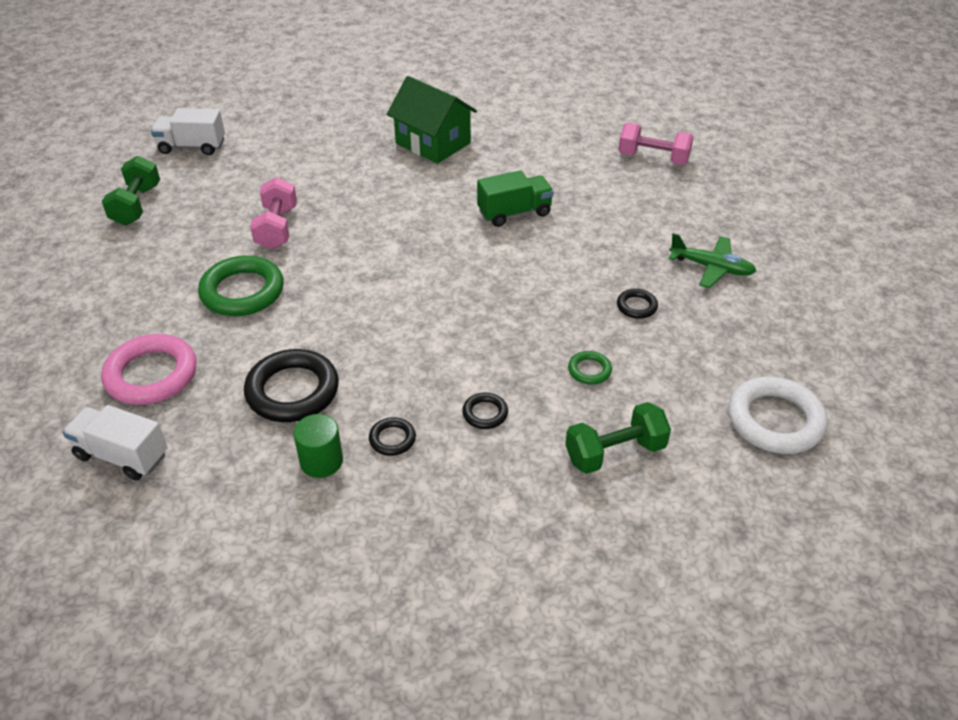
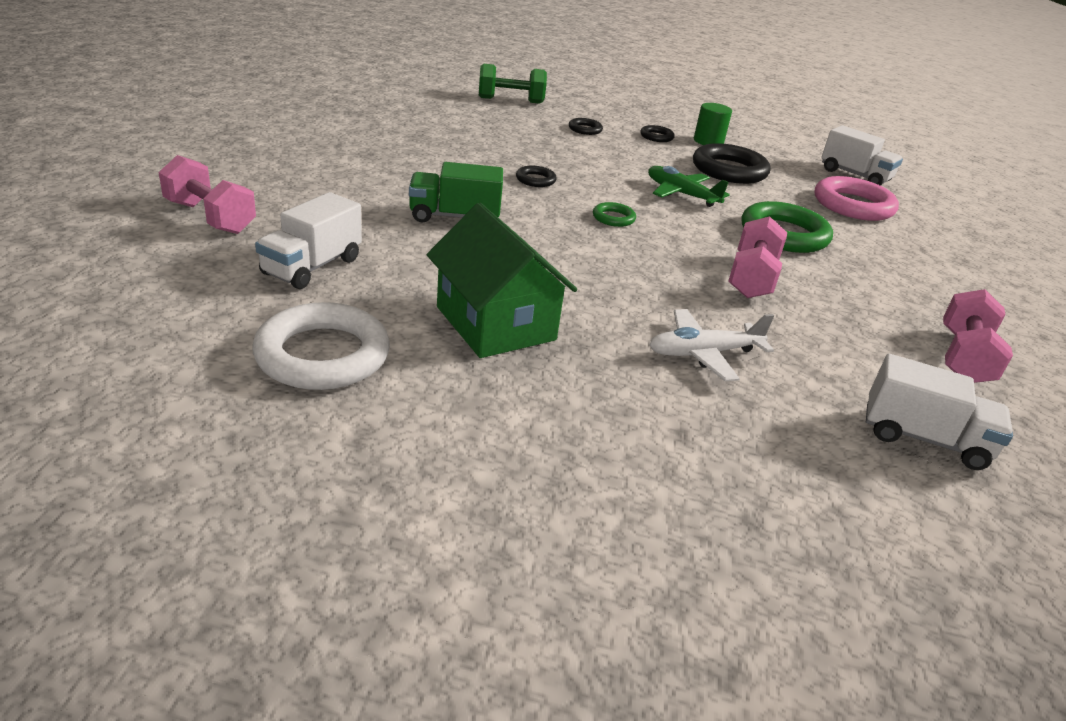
camera: 165 degrees left, 10 degrees down
green dumbbell [102,156,160,225] -> pink dumbbell [943,289,1013,383]
green ring [568,351,612,385] -> green ring moved to [593,202,636,227]
black ring [617,289,658,319] -> black ring moved to [516,166,557,187]
green plane [669,233,756,288] -> green plane moved to [648,166,730,207]
white ring [728,377,828,454] -> white ring moved to [252,302,390,390]
none -> white truck [255,192,362,289]
none -> white plane [649,309,774,381]

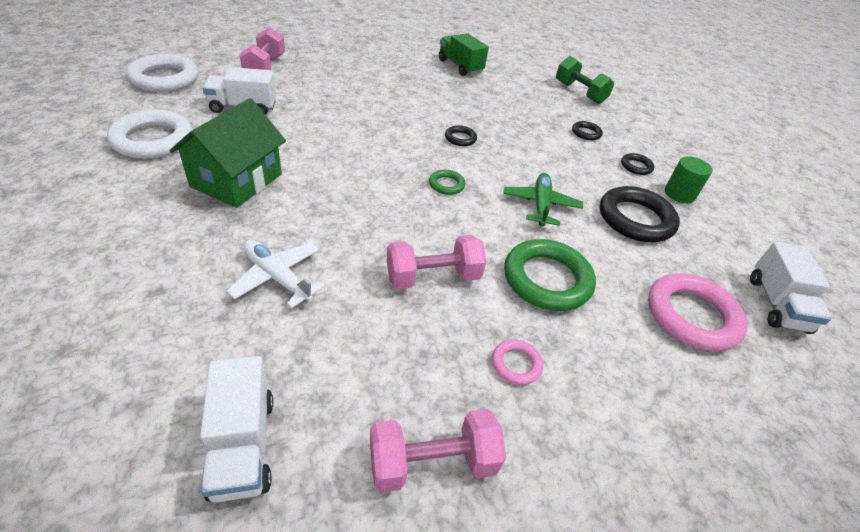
camera: 55 degrees right, 10 degrees up
green truck [409,162,503,223] -> green truck moved to [439,33,489,76]
none -> white ring [126,54,198,92]
none -> pink ring [492,339,543,385]

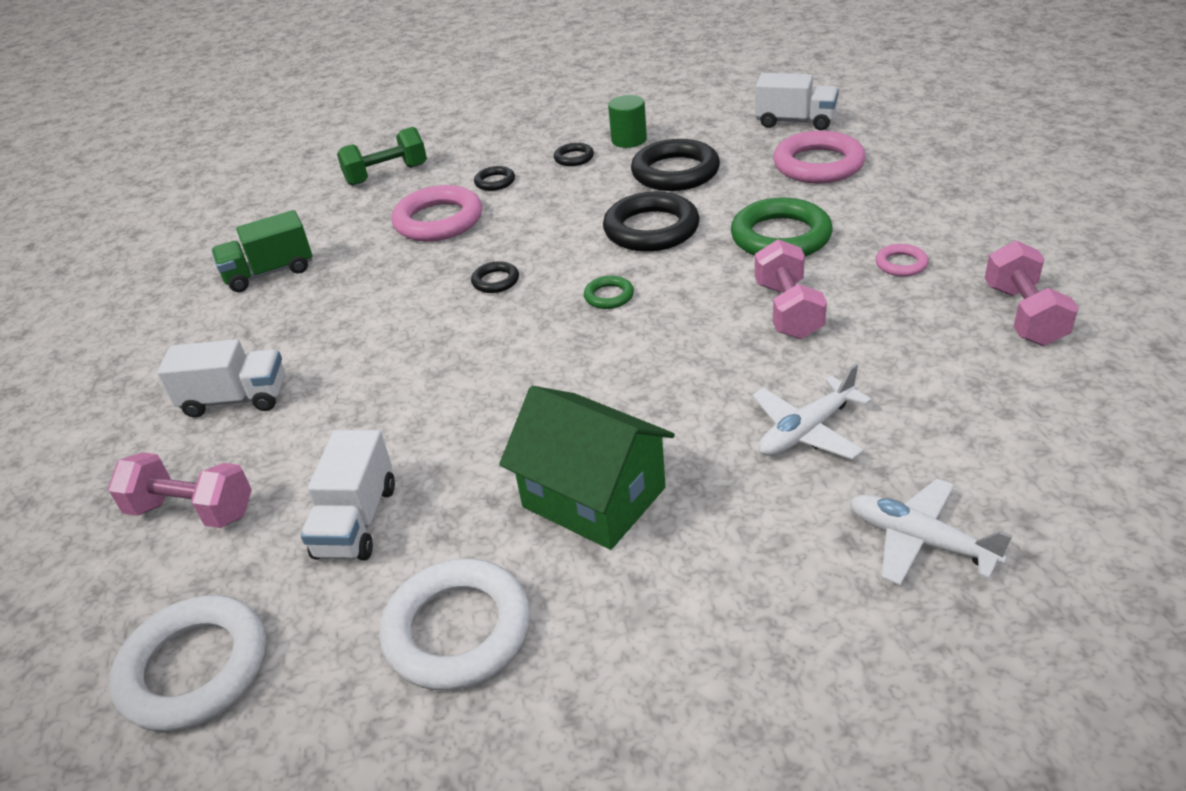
camera: 70 degrees left, 5 degrees down
white truck [200,356,273,503] -> white truck moved to [157,339,285,418]
green plane [503,173,583,226] -> black ring [603,192,700,252]
none -> pink ring [392,185,482,241]
none -> white plane [850,479,1013,585]

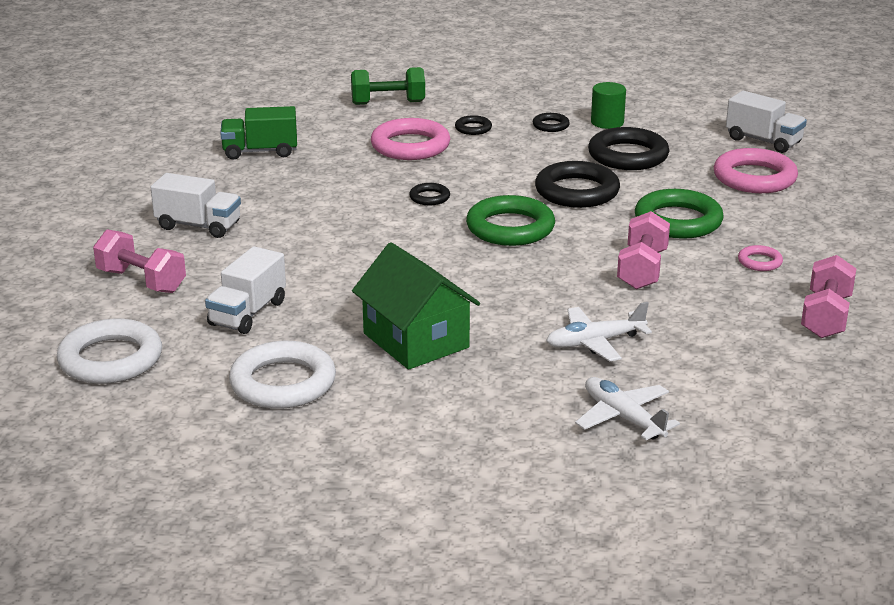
camera: 15 degrees right, 10 degrees down
green ring [584,276,634,309] -> green ring [466,195,555,246], size x2.09

